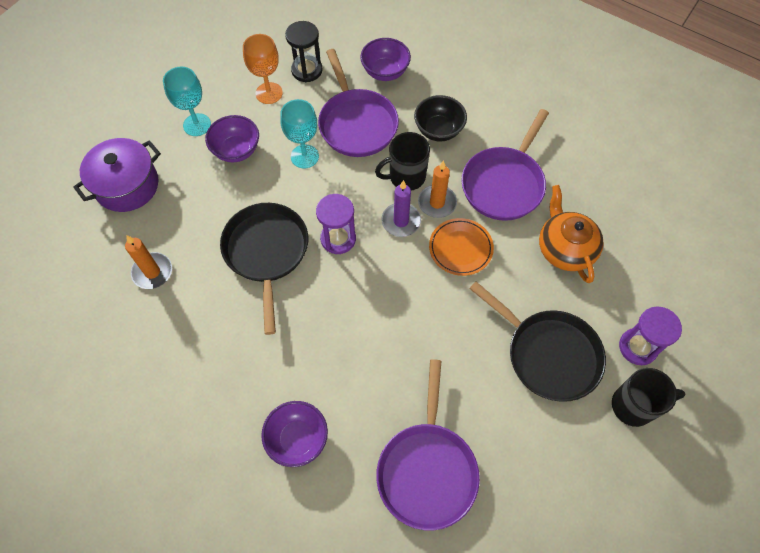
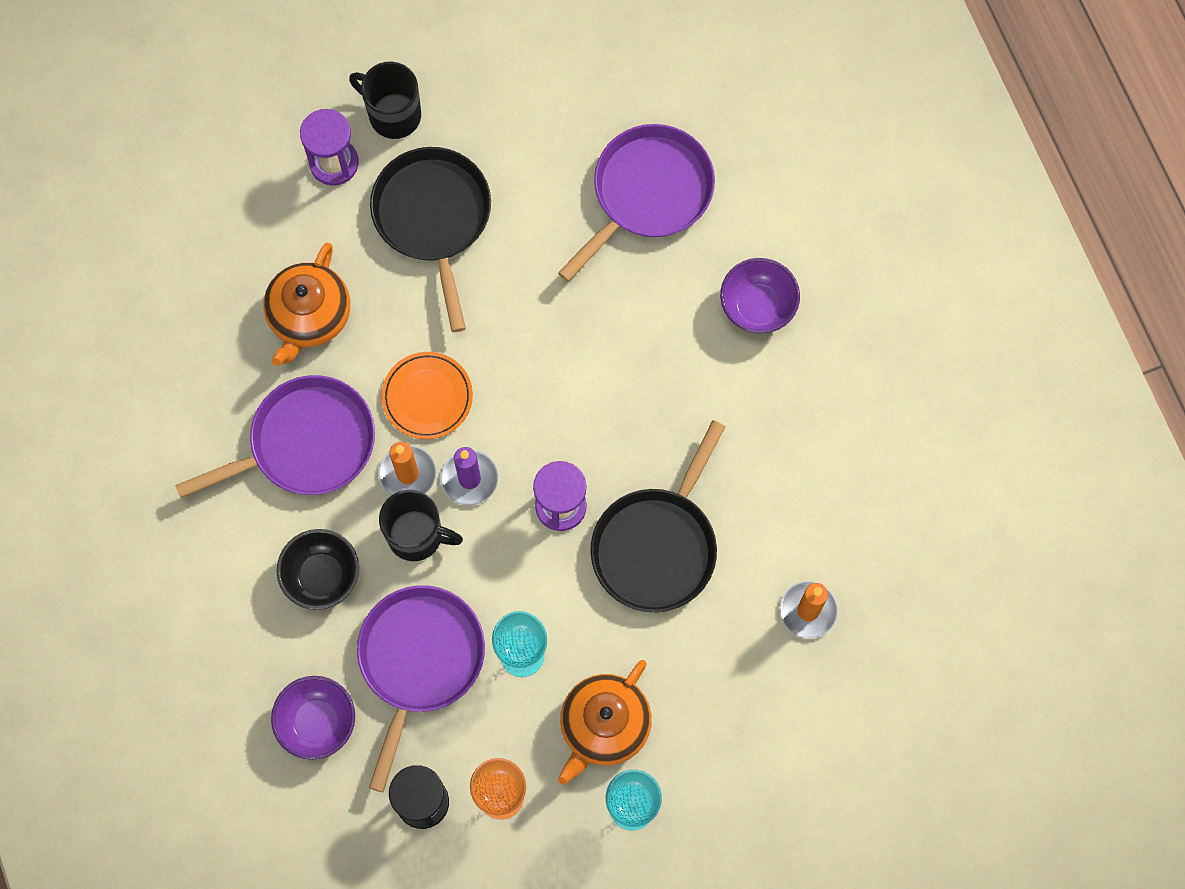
camera: 145 degrees left, 10 degrees up
purple pot [73,138,161,212] -> none
purple bowl [205,115,259,162] -> orange teapot [558,660,652,785]

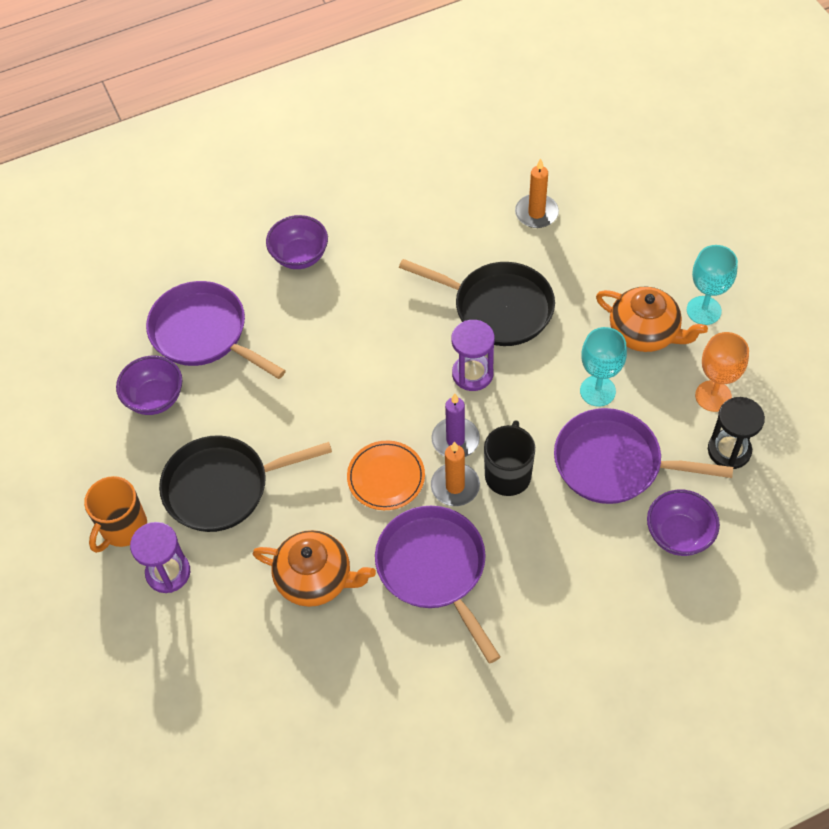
camera: 90 degrees left, 15 degrees down
black bowl [277,529,359,610] -> none
black mug [349,62,421,139] -> orange mug [84,476,147,553]
none -> purple bowl [116,356,183,415]

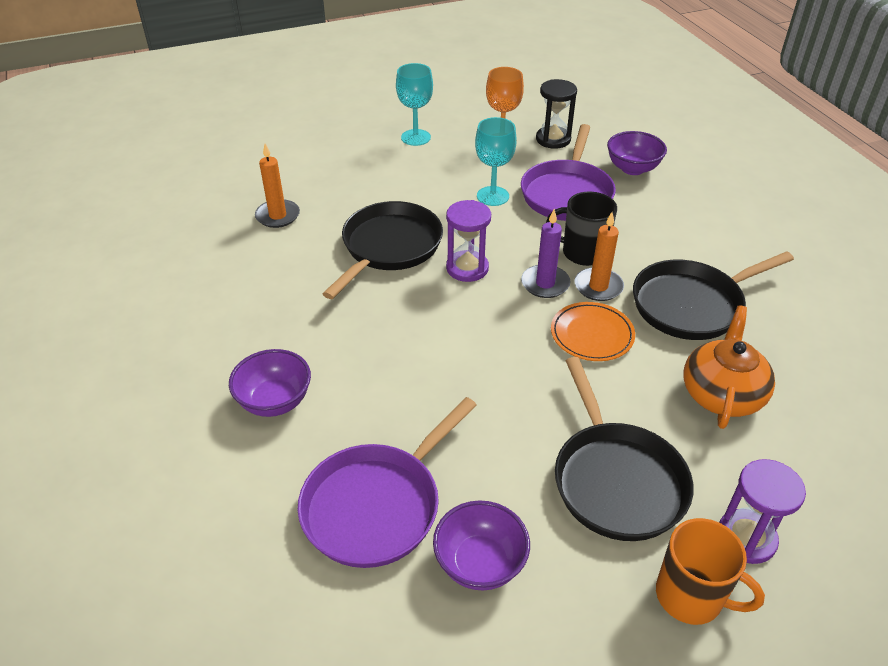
camera: 90 degrees left, 15 degrees down
purple pan [375,506,500,664] -> black pan [633,251,794,340]
orange teapot [596,287,708,352] -> none

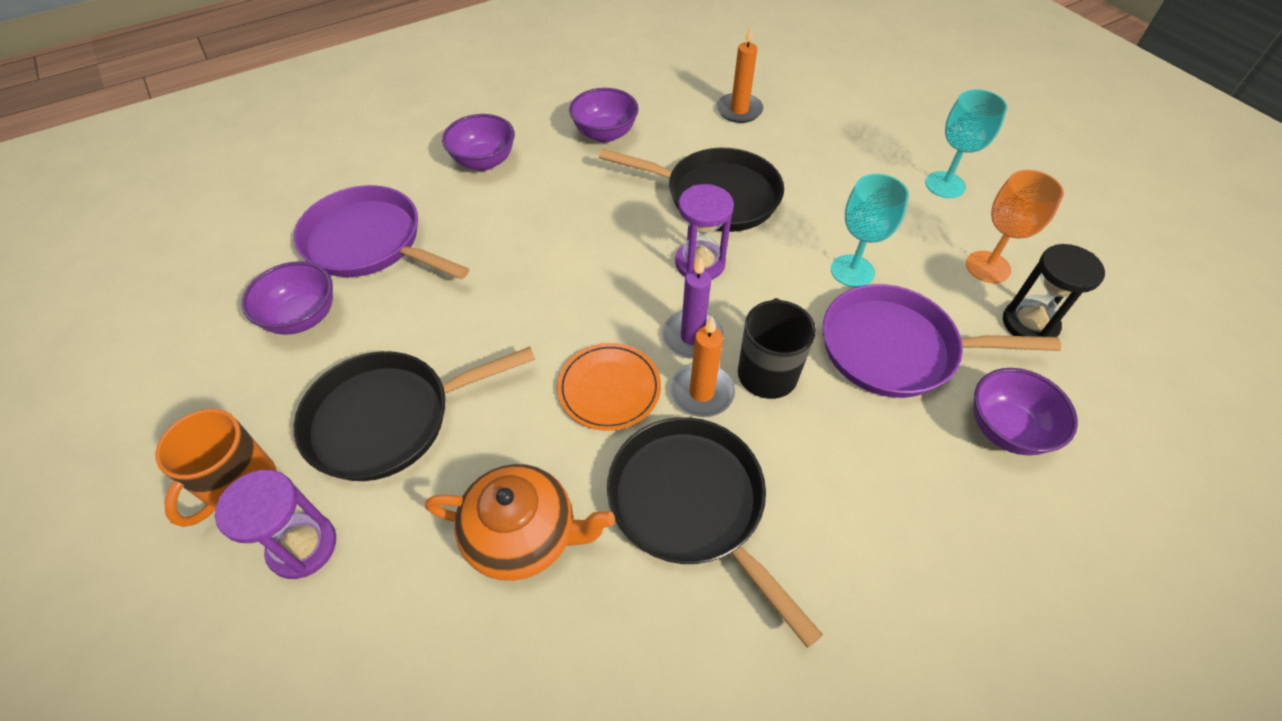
camera: 80 degrees right, 10 degrees up
none -> purple bowl [569,88,639,143]

